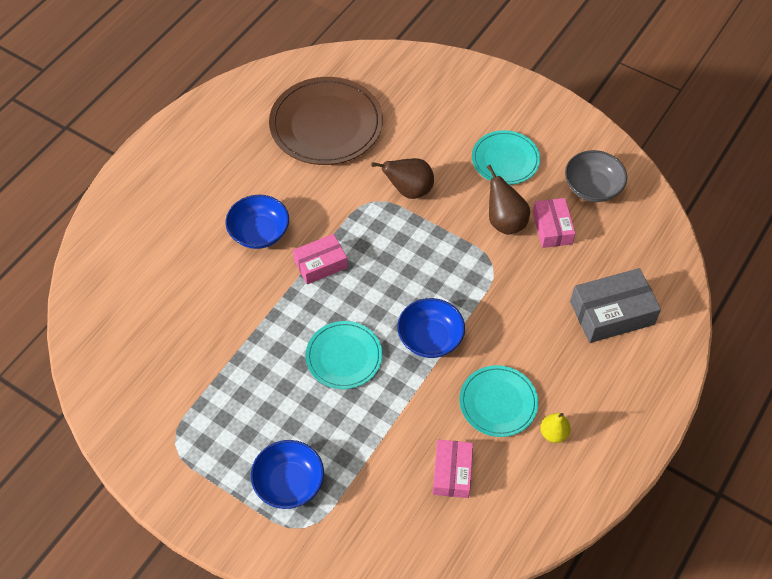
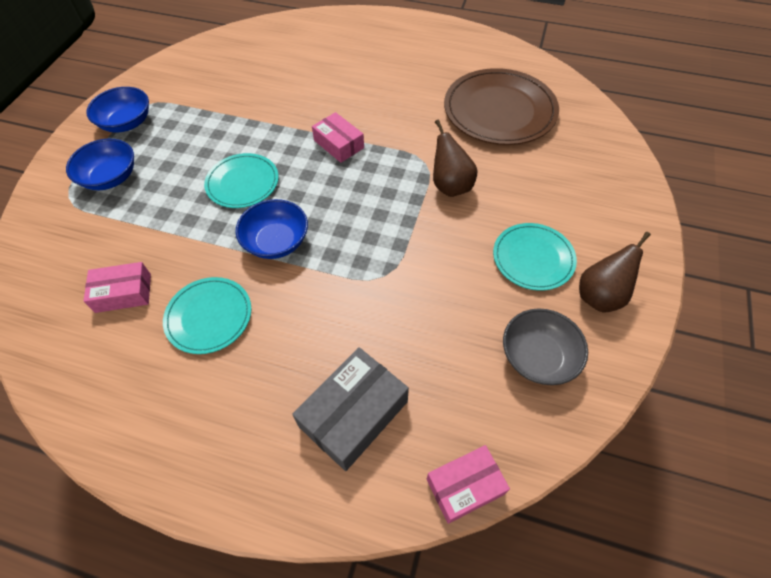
camera: 75 degrees right, 0 degrees up
blue bowl [226,195,289,249] -> blue bowl moved to [86,87,149,132]
brown pear [487,165,530,235] -> brown pear moved to [579,232,651,313]
pink box [533,198,576,248] -> pink box moved to [427,445,510,524]
yellow pear [540,413,571,443] -> none
grey box [570,268,661,343] -> grey box turned 75 degrees clockwise [292,347,409,471]

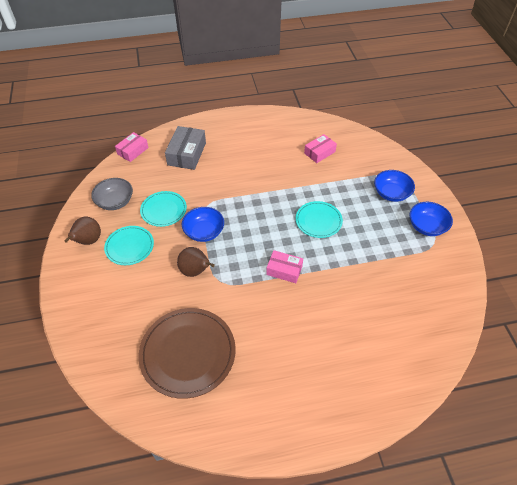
camera: 150 degrees right, 5 degrees down
turquoise plate [163,277,251,354] -> turquoise plate moved to [140,191,187,227]
blue bowl [235,199,308,259] -> blue bowl moved to [182,207,224,242]

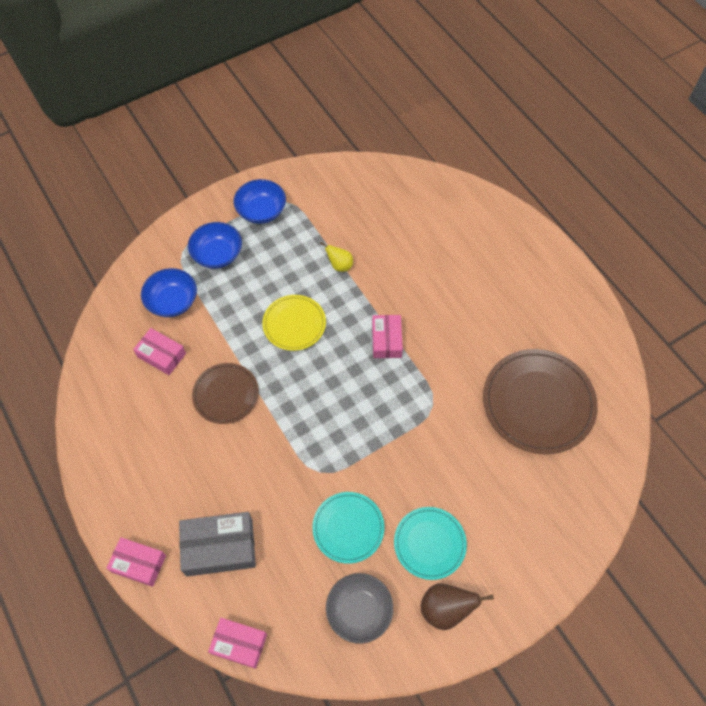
camera: 110 degrees left, 10 degrees up
brown pear [177,247,215,277] -> none
blue bowl [182,207,224,242] -> blue bowl moved to [141,268,197,317]
turquoise plate [296,201,343,238] -> yellow plate [262,295,326,351]
none -> pink box [106,537,166,587]
none -> brown plate [192,363,259,424]
none -> yellow pear [320,242,353,272]

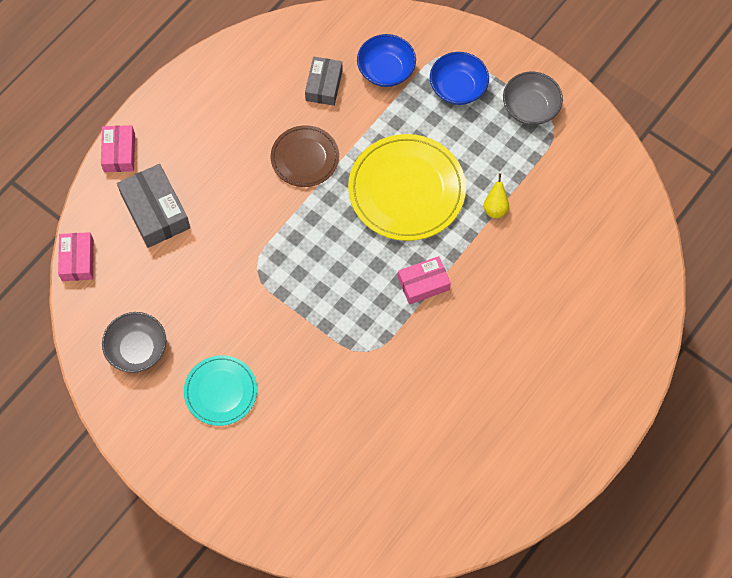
camera: 70 degrees right, 5 degrees up
pink box [133,328,186,375] -> grey box [305,57,343,106]
blue bowl [234,179,286,224] -> grey bowl [503,72,563,125]
yellow plate [262,295,326,351] -> yellow plate [348,134,466,241], size x1.70
turquoise plate [312,492,384,564] -> none
brown pear [421,583,494,630] -> none
brown plate [483,349,598,454] -> none

